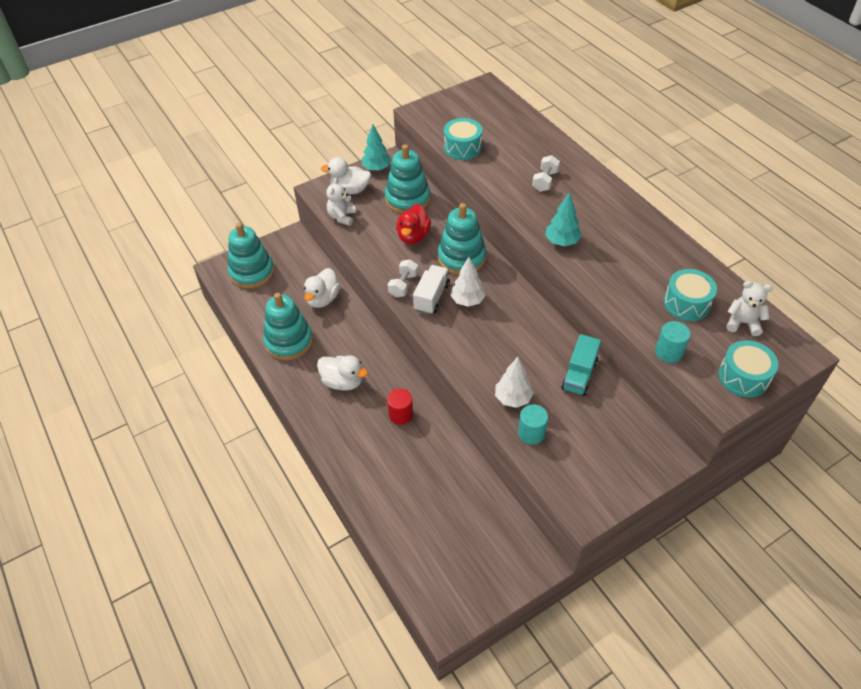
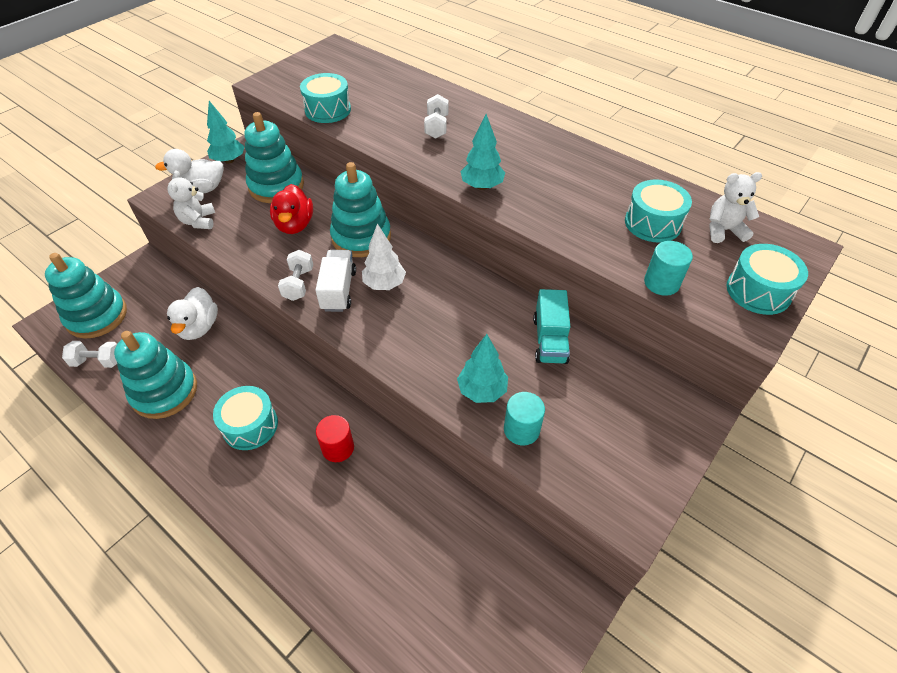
camera: 20 degrees left, 0 degrees up
white duck [317,355,368,391] -> turquoise drum [213,386,278,450]
white tree [495,357,534,408] -> turquoise tree [457,334,508,403]
none -> white dumbbell [62,341,117,368]

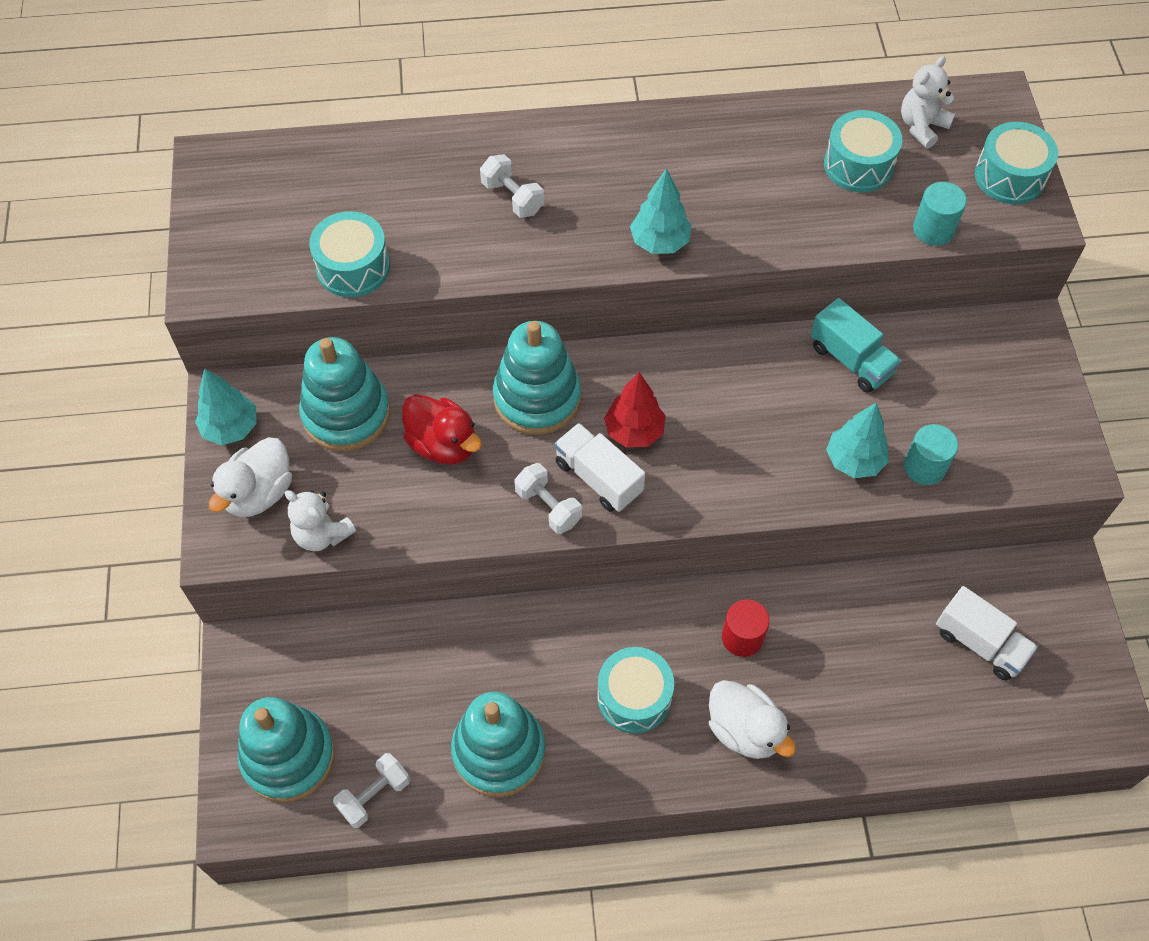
camera: 45 degrees left, 10 degrees up
white duck [167,287,218,340] -> white duck moved to [709,680,796,759]
white tree [362,224,406,290] -> red tree [604,372,666,448]
none -> white truck [936,586,1038,681]

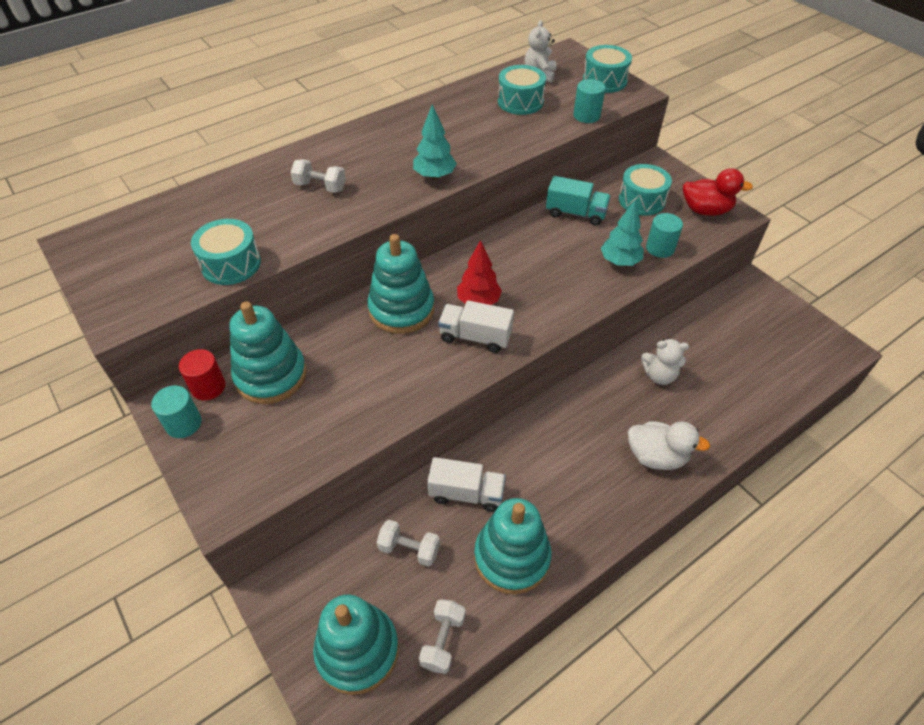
camera: 30 degrees left, 10 degrees down
turquoise tree [195,368,257,445] -> turquoise cylinder [151,385,202,438]
white duck [209,437,292,517] -> none
white teddy bear [285,490,356,551] -> white teddy bear moved to [641,338,689,385]
red duck [402,394,482,465] -> red duck moved to [683,168,753,216]
white dumbbell [514,463,582,534] -> white dumbbell moved to [377,520,440,567]
turquoise drum [597,647,674,734] -> turquoise drum moved to [619,164,672,216]
red cylinder [722,599,770,657] -> red cylinder moved to [179,349,226,400]
white truck [936,586,1038,681] -> white truck moved to [427,457,506,512]

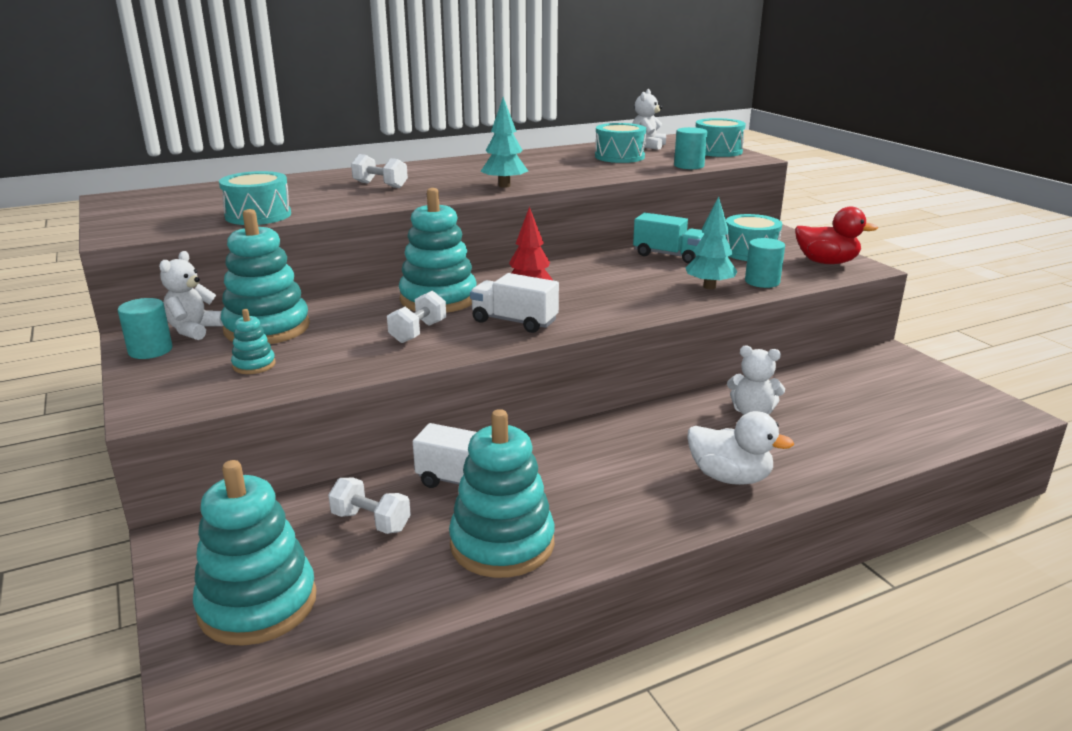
camera: 10 degrees right, 25 degrees down
red cylinder [179,349,226,400] -> white teddy bear [159,251,224,340]
white dumbbell [419,599,465,674] -> white dumbbell moved to [387,290,446,343]
none -> turquoise stacking toy [231,309,276,374]

